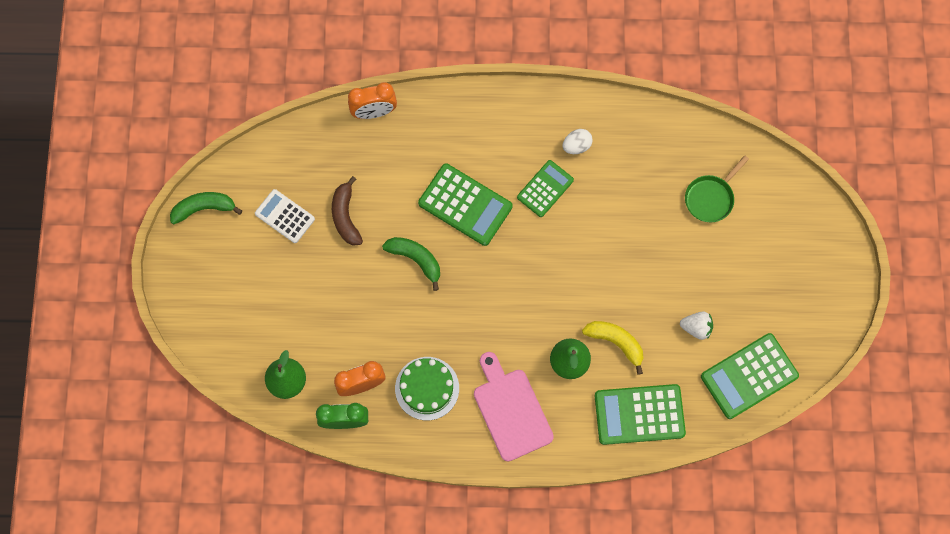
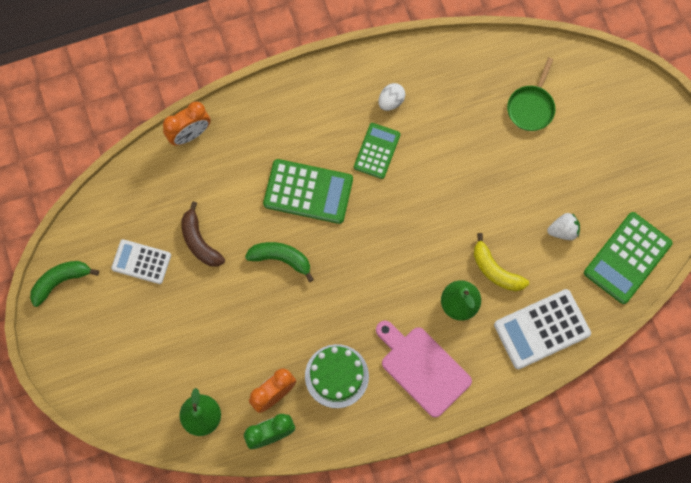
camera: 20 degrees left, 0 degrees up
yellow banana [582,321,643,375] -> yellow banana turned 150 degrees counterclockwise [474,233,529,291]
green calculator [595,384,686,445] -> white calculator [494,289,591,369]

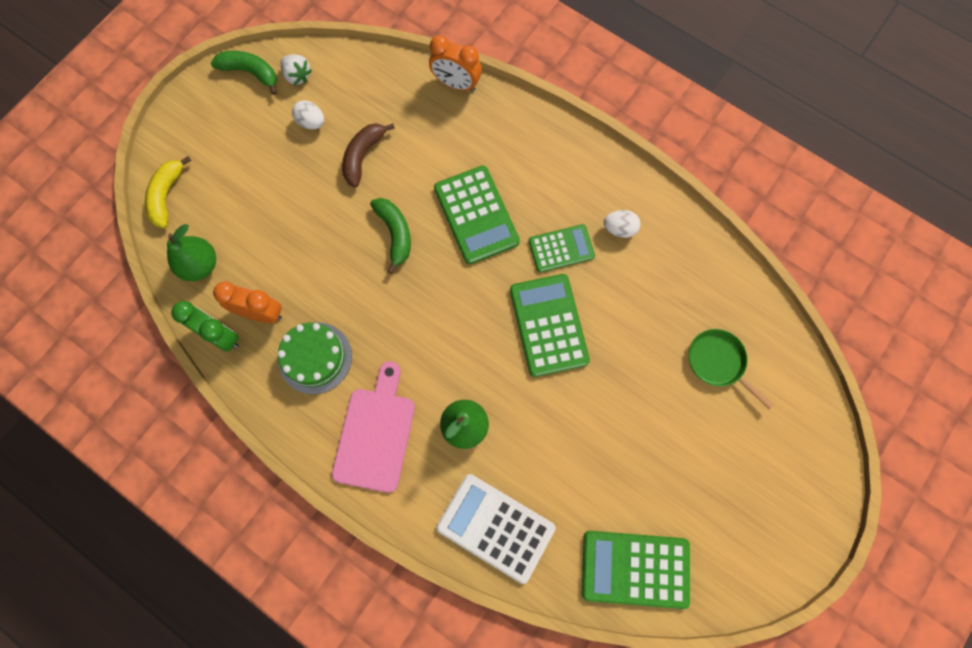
camera: 55 degrees right, 0 degrees up
white calculator [111,239,171,284] -> white egg [292,100,324,129]
yellow banana [474,233,529,291] -> yellow banana moved to [145,156,191,229]
green pan [507,57,555,131] -> green pan turned 60 degrees clockwise [689,329,774,409]
white strawberry [547,213,580,240] -> white strawberry moved to [281,54,312,85]
none -> green calculator [510,274,590,377]

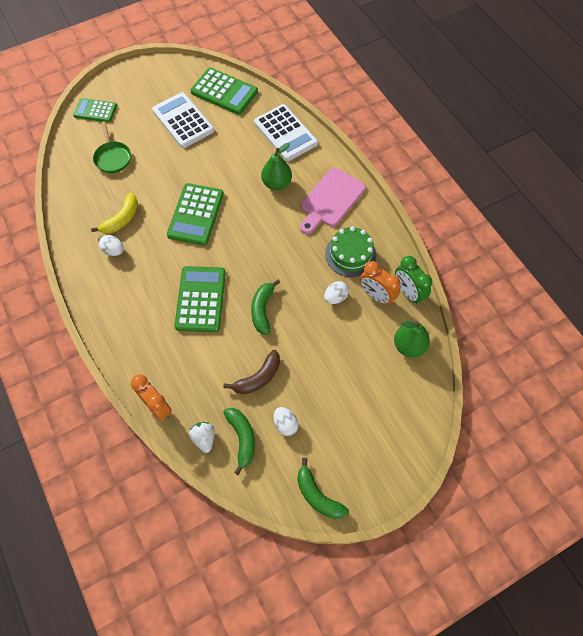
camera: 155 degrees left, 10 degrees down
yellow banana [145,156,191,229] -> yellow banana moved to [91,193,138,234]
white strawberry [281,54,312,85] -> white strawberry moved to [189,422,215,453]
green calculator [529,224,595,272] -> green calculator moved to [73,98,117,123]
none -> white calculator [152,92,214,148]
none -> green banana [223,408,255,475]
none -> white egg [324,281,349,304]

